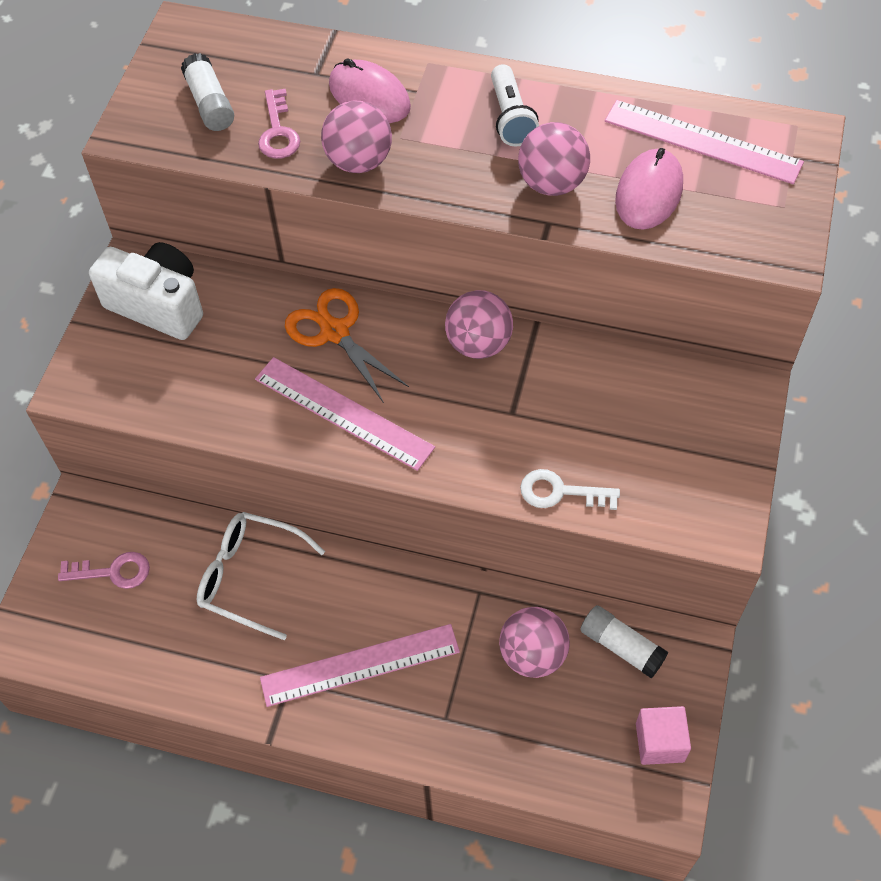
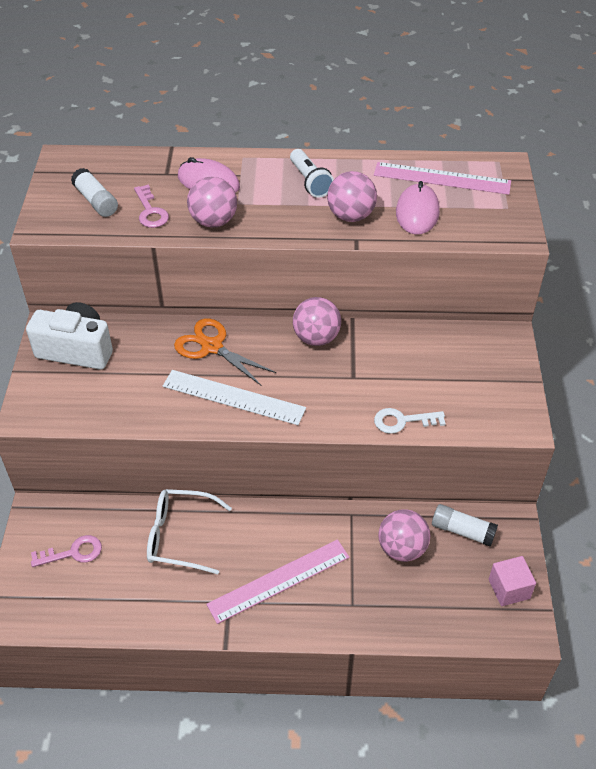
camera: 15 degrees left, 10 degrees down
pink ruler [255,357,435,471] -> white ruler [163,370,306,425]

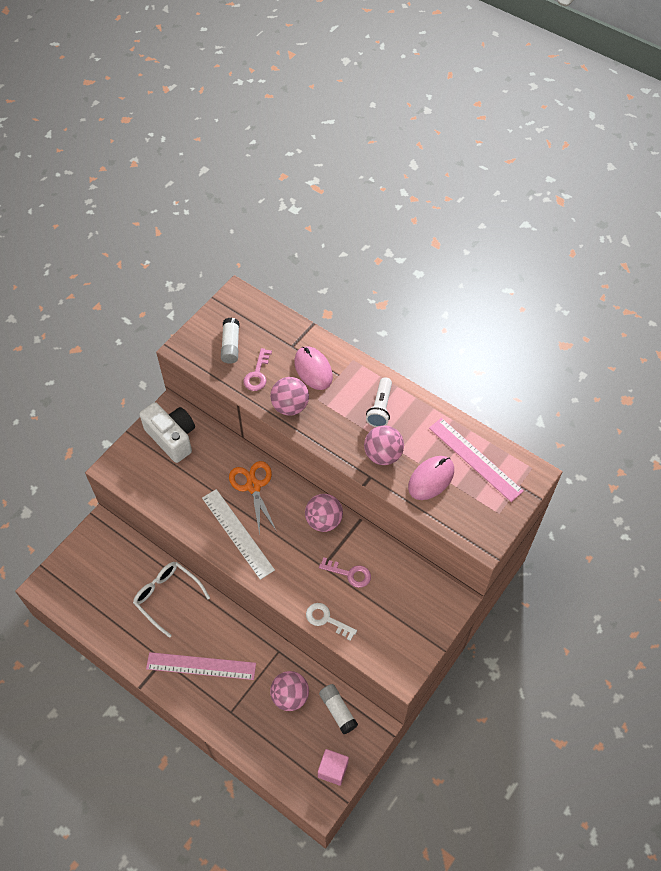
camera: 35 degrees right, 10 degrees up
pink key [31,535,102,567] -> pink key moved to [319,557,371,588]

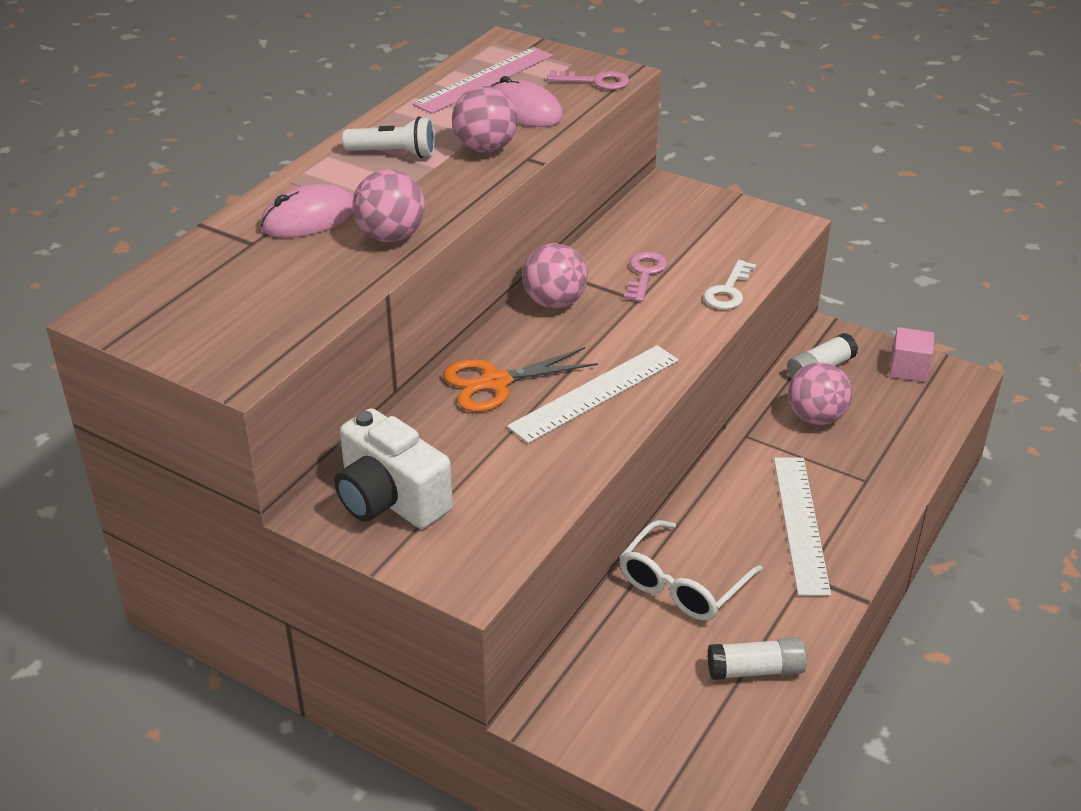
camera: 95 degrees left, 20 degrees down
white camera [139,402,195,463] -> white camera turned 90 degrees counterclockwise [335,408,453,529]
pink ruler [146,652,256,680] -> white ruler [774,457,831,596]
white glue stick [221,317,240,364] -> white glue stick moved to [708,638,807,680]
pink key [243,348,272,391] -> pink key moved to [547,70,629,90]

